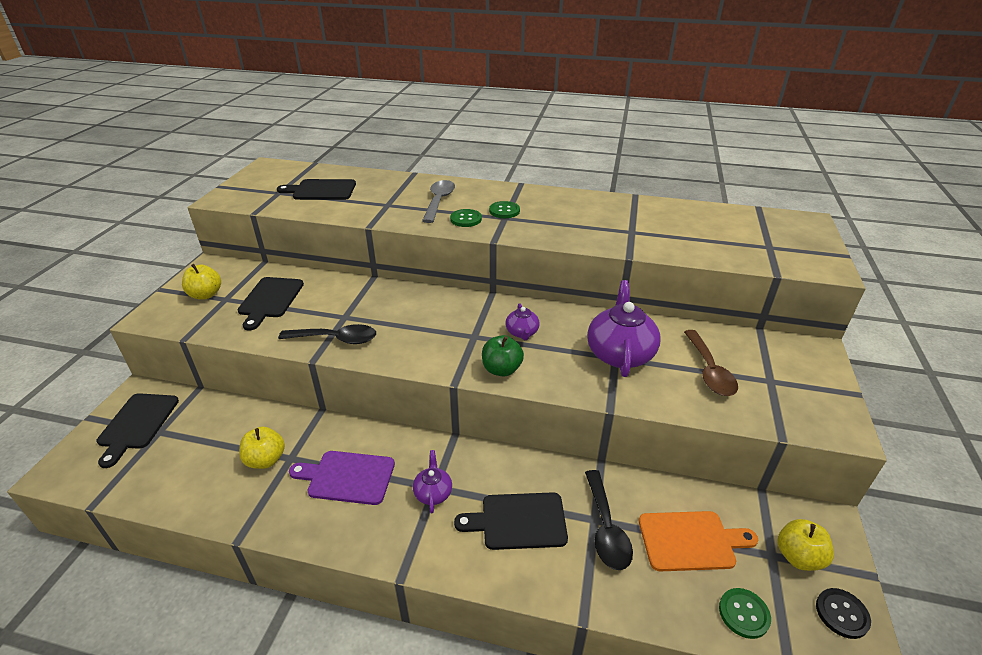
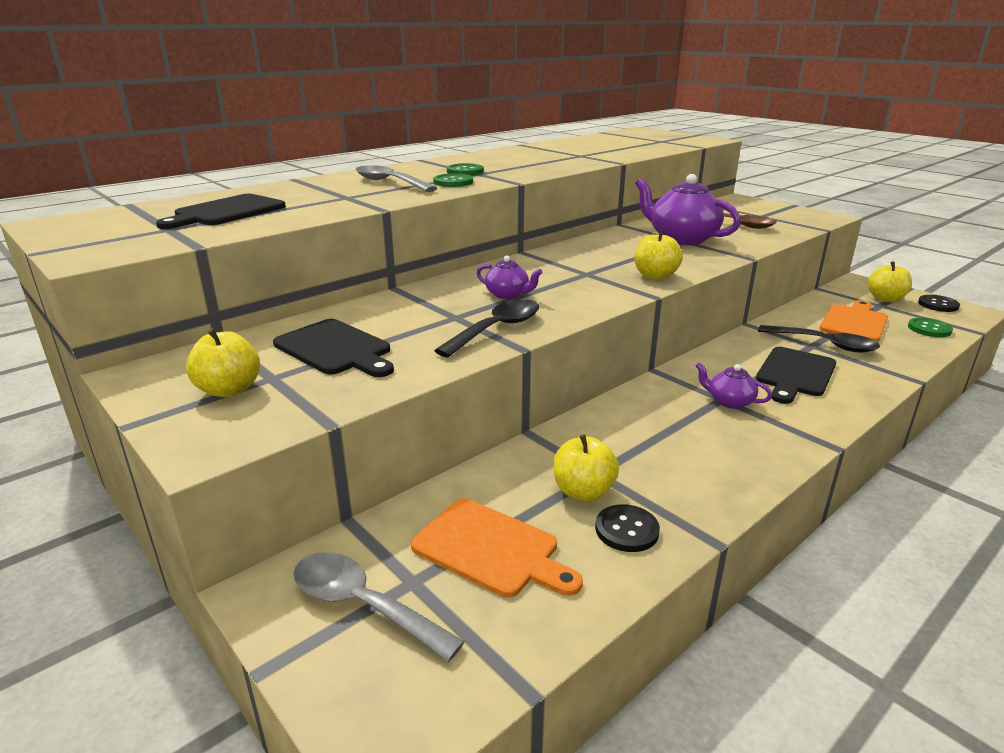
camera: 55 degrees left, 10 degrees down
black cutting board [97,393,179,468] -> grey spoon [293,552,465,662]
purple cutting board [289,451,395,505] -> none
green apple [482,335,524,376] -> yellow apple [634,229,683,280]
purple teapot [506,303,540,340] -> purple teapot moved to [477,255,543,299]
none -> orange cutting board [411,498,583,598]
none -> black button [595,504,660,552]

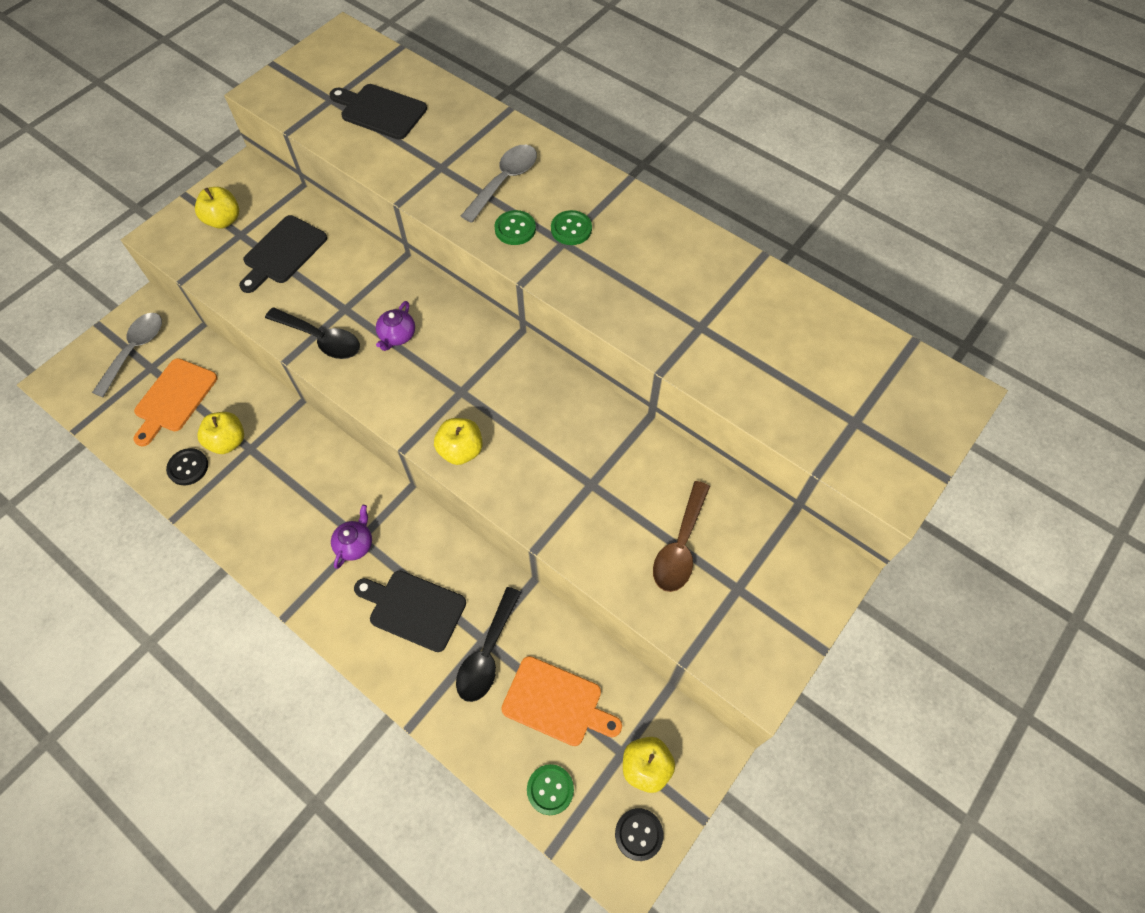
camera: 80 degrees right, 35 degrees up
purple teapot [635,174,741,245] -> none

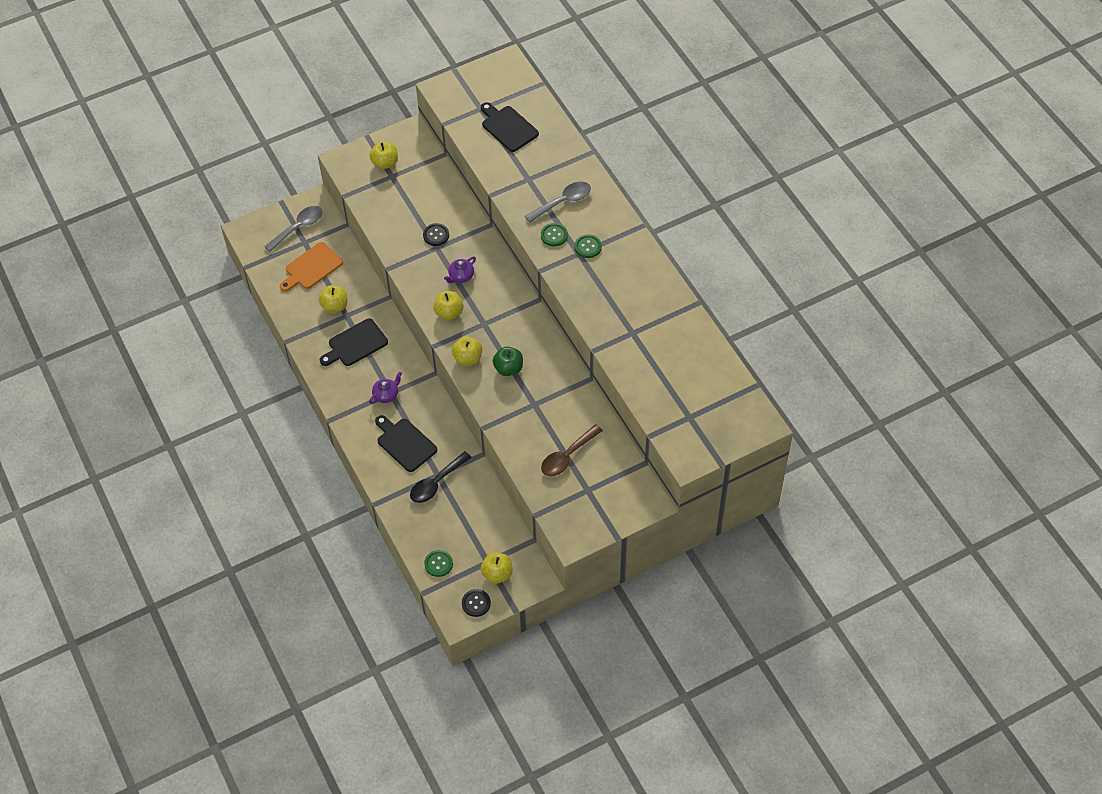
camera: 25 degrees right, 5 degrees down
black button [166,448,208,485] -> black button moved to [423,223,449,246]
black cutting board [239,215,327,293] -> black cutting board moved to [320,318,388,366]
black spoon [265,308,360,359] -> none
orange cutting board [501,656,622,746] -> none
none -> yellow apple [433,291,463,320]
none -> green apple [493,347,523,376]

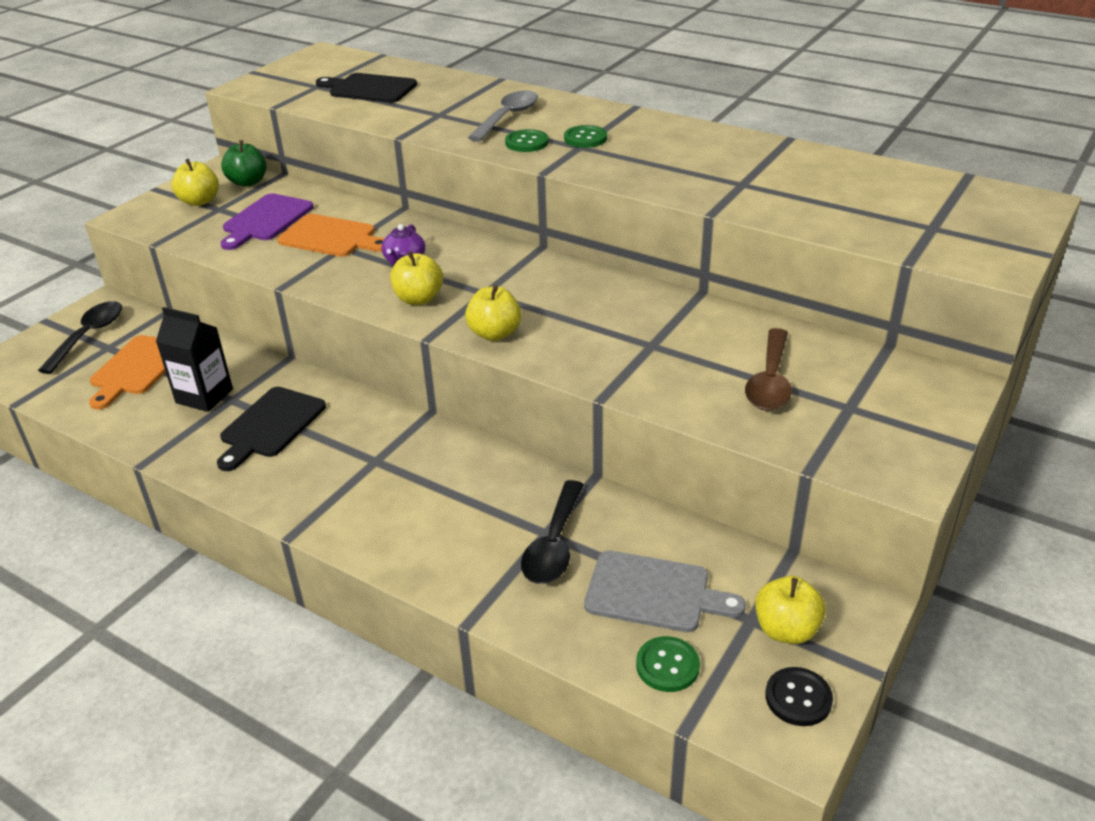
camera: 30 degrees left, 20 degrees down
grey spoon [264,206,322,252] -> black spoon [38,301,122,374]
yellow apple [319,285,347,313] -> black carton [156,307,233,412]
purple teapot [369,372,402,404] -> none
black cutting board [375,415,437,472] -> none
black button [423,223,449,246] -> orange cutting board [277,214,385,257]
green apple [493,347,523,376] -> green apple moved to [221,140,267,187]
none -> purple cutting board [221,193,314,250]
none -> grey cutting board [584,550,746,632]

